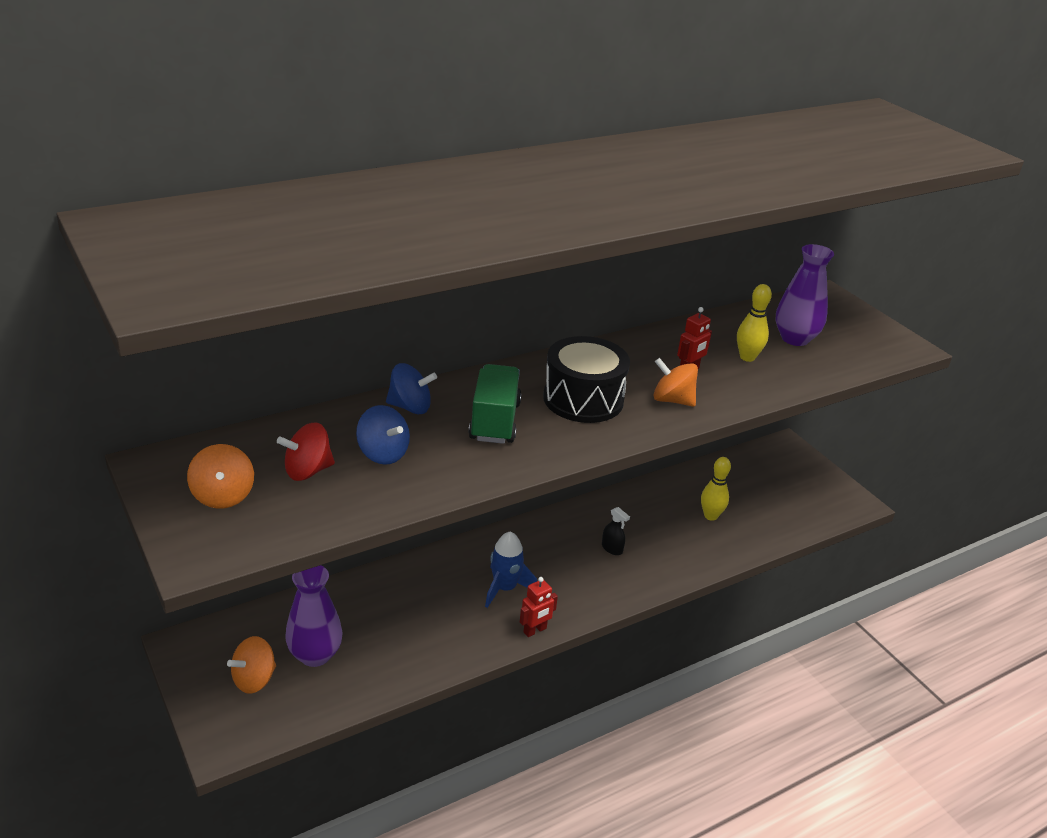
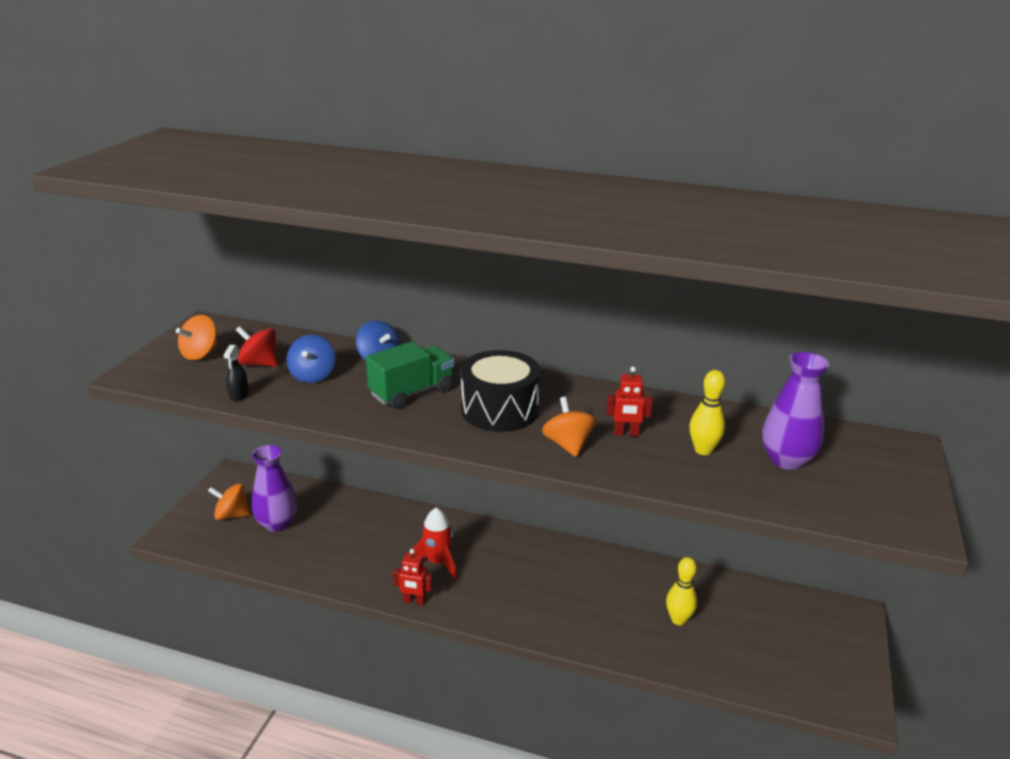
camera: 50 degrees right, 5 degrees down
blue rocket [485,531,537,608] -> red rocket [409,508,457,580]
black spray bottle [602,507,630,555] -> black spray bottle moved to [224,345,249,402]

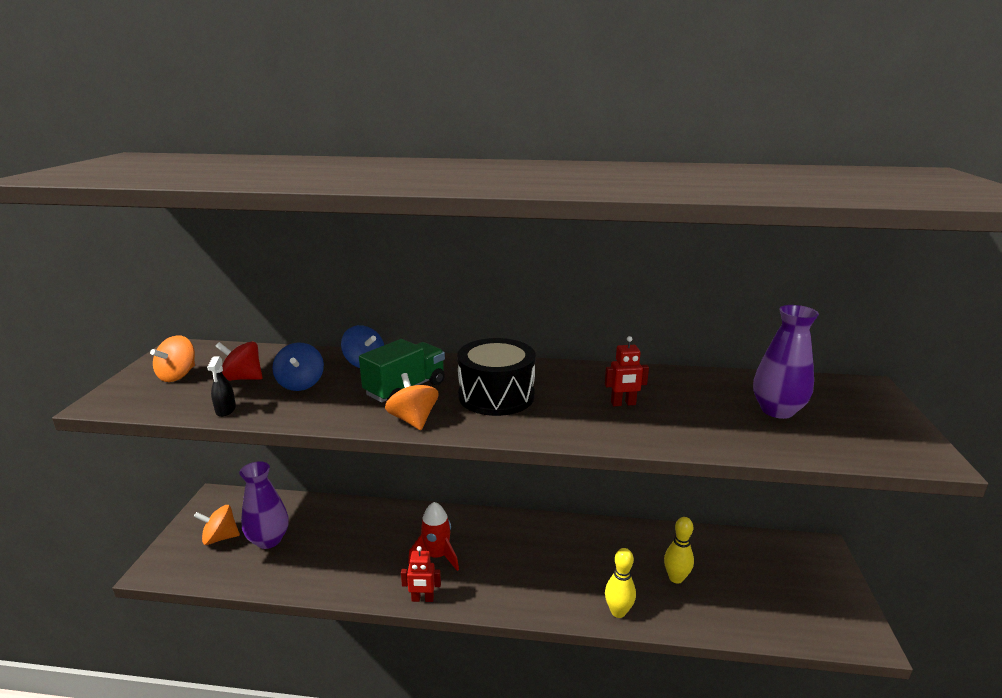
camera: 10 degrees left, 5 degrees down
orange spinning top [542,397,597,457] -> orange spinning top moved to [385,373,439,430]
yellow bowling pin [690,370,726,455] -> yellow bowling pin moved to [605,548,636,618]

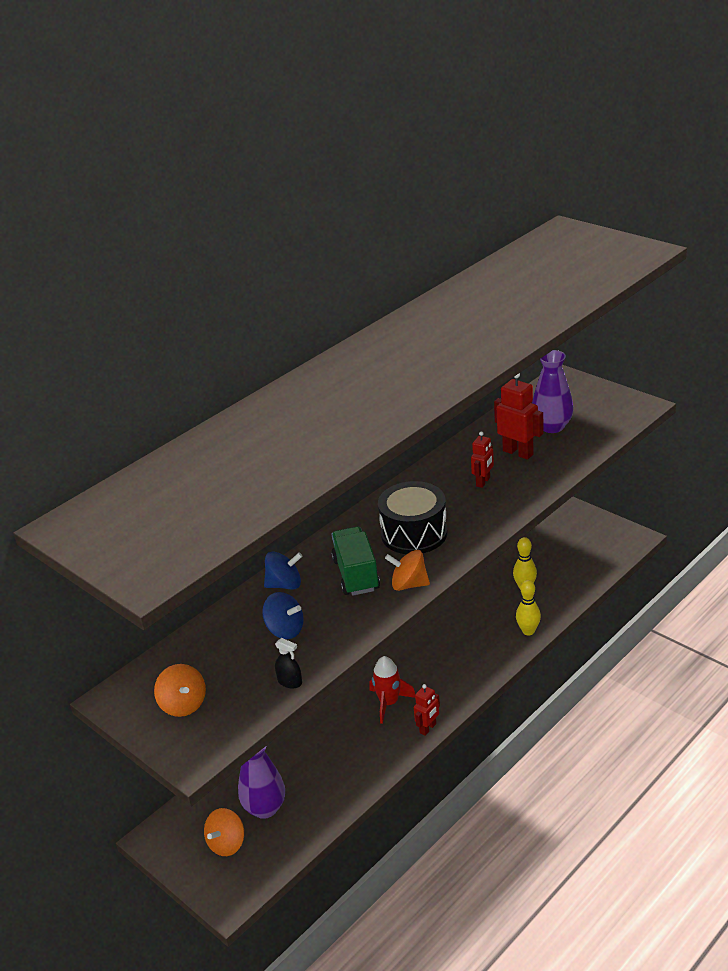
camera: 50 degrees left, 10 degrees up
red spinning top [215,342,262,381] -> none
none -> red robot [494,373,543,460]

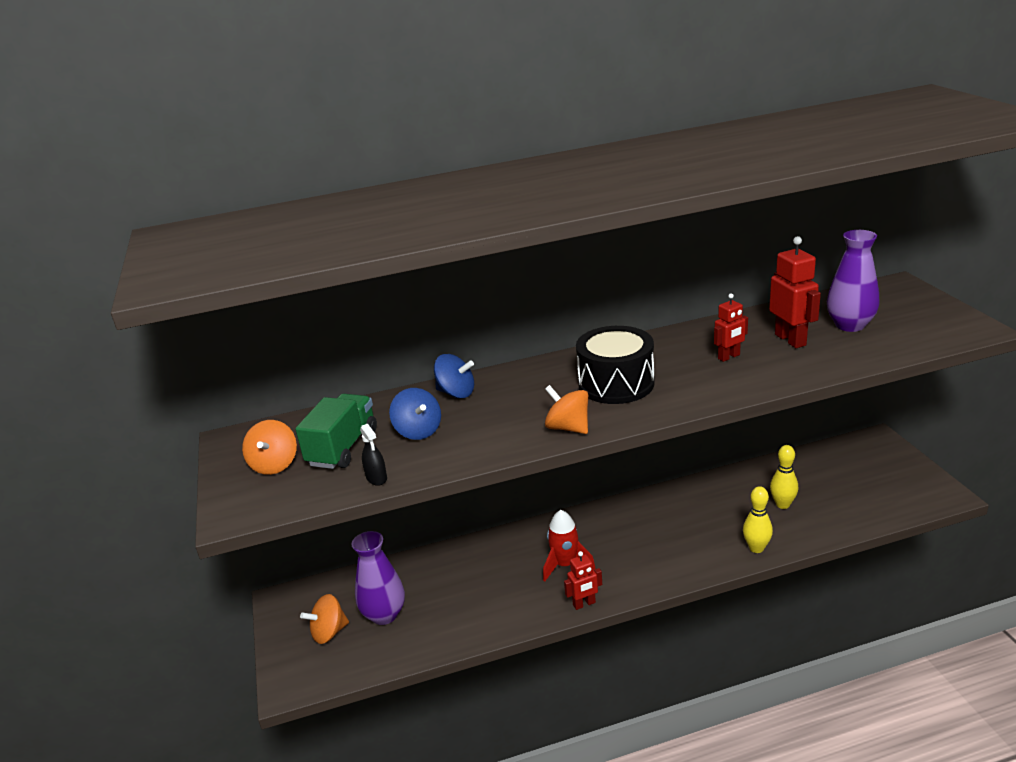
camera: 30 degrees right, 5 degrees down
green truck [331,527,380,596] -> green truck moved to [295,394,377,469]

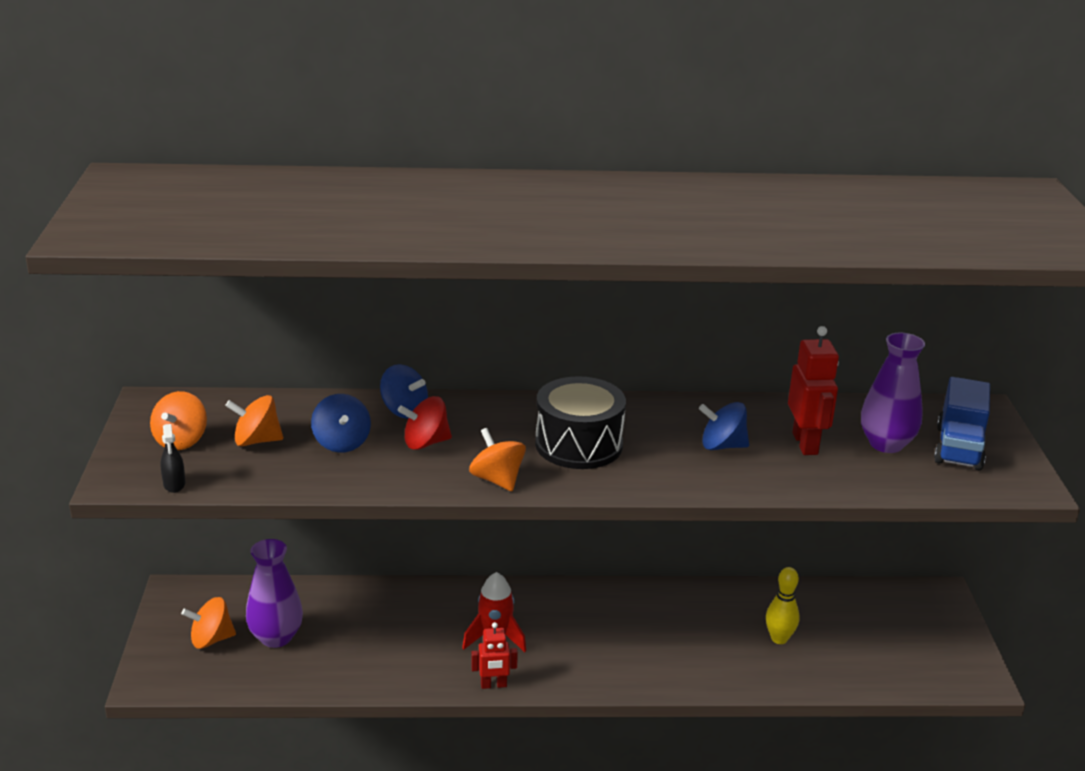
camera: 10 degrees right, 0 degrees up
green truck [295,394,377,469] -> orange spinning top [225,395,283,446]
black spray bottle [360,423,387,486] -> black spray bottle moved to [160,424,185,493]
red robot [714,293,748,362] -> blue spinning top [699,402,749,450]
yellow bowling pin [743,486,773,553] -> none
none -> red spinning top [398,396,452,450]
none -> blue truck [934,377,990,470]

